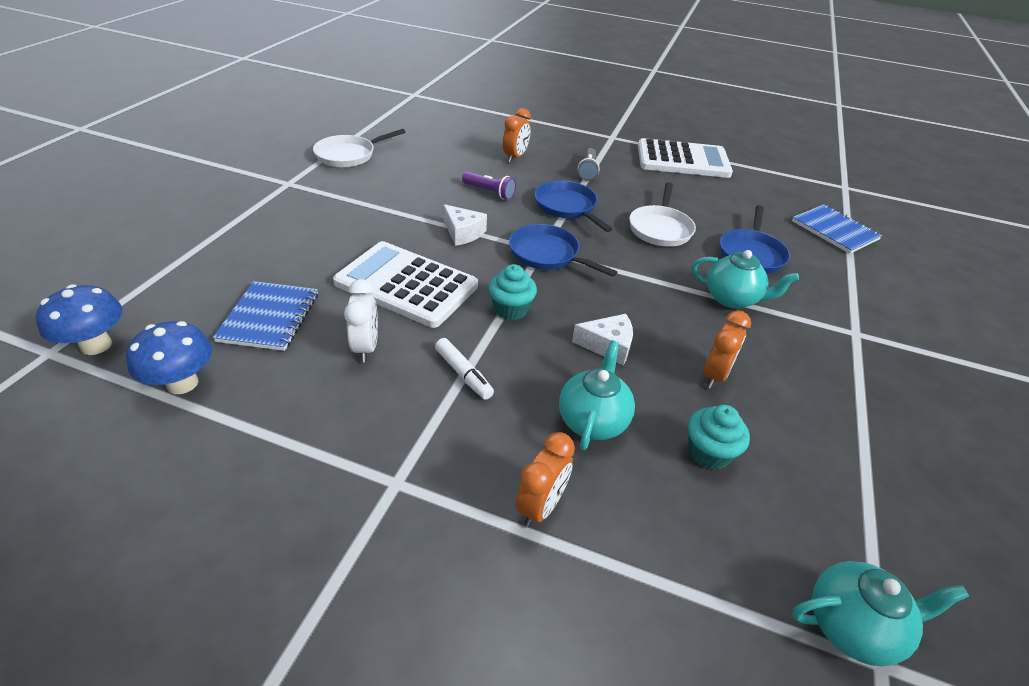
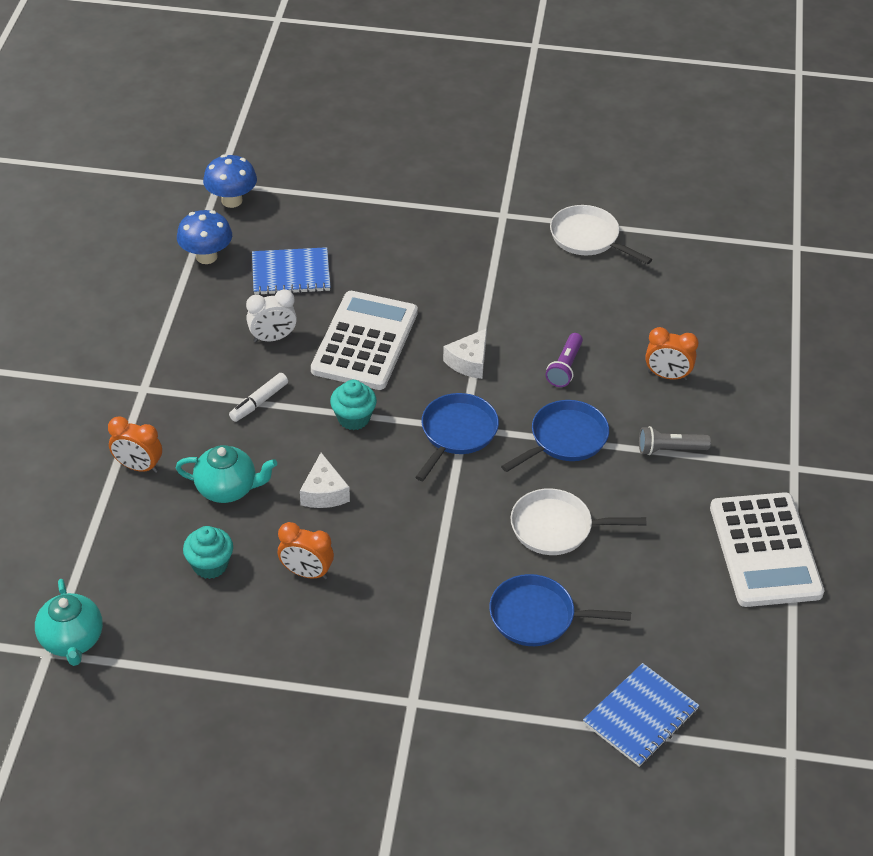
camera: 80 degrees right, 5 degrees up
turquoise teapot [692,250,799,309] -> none

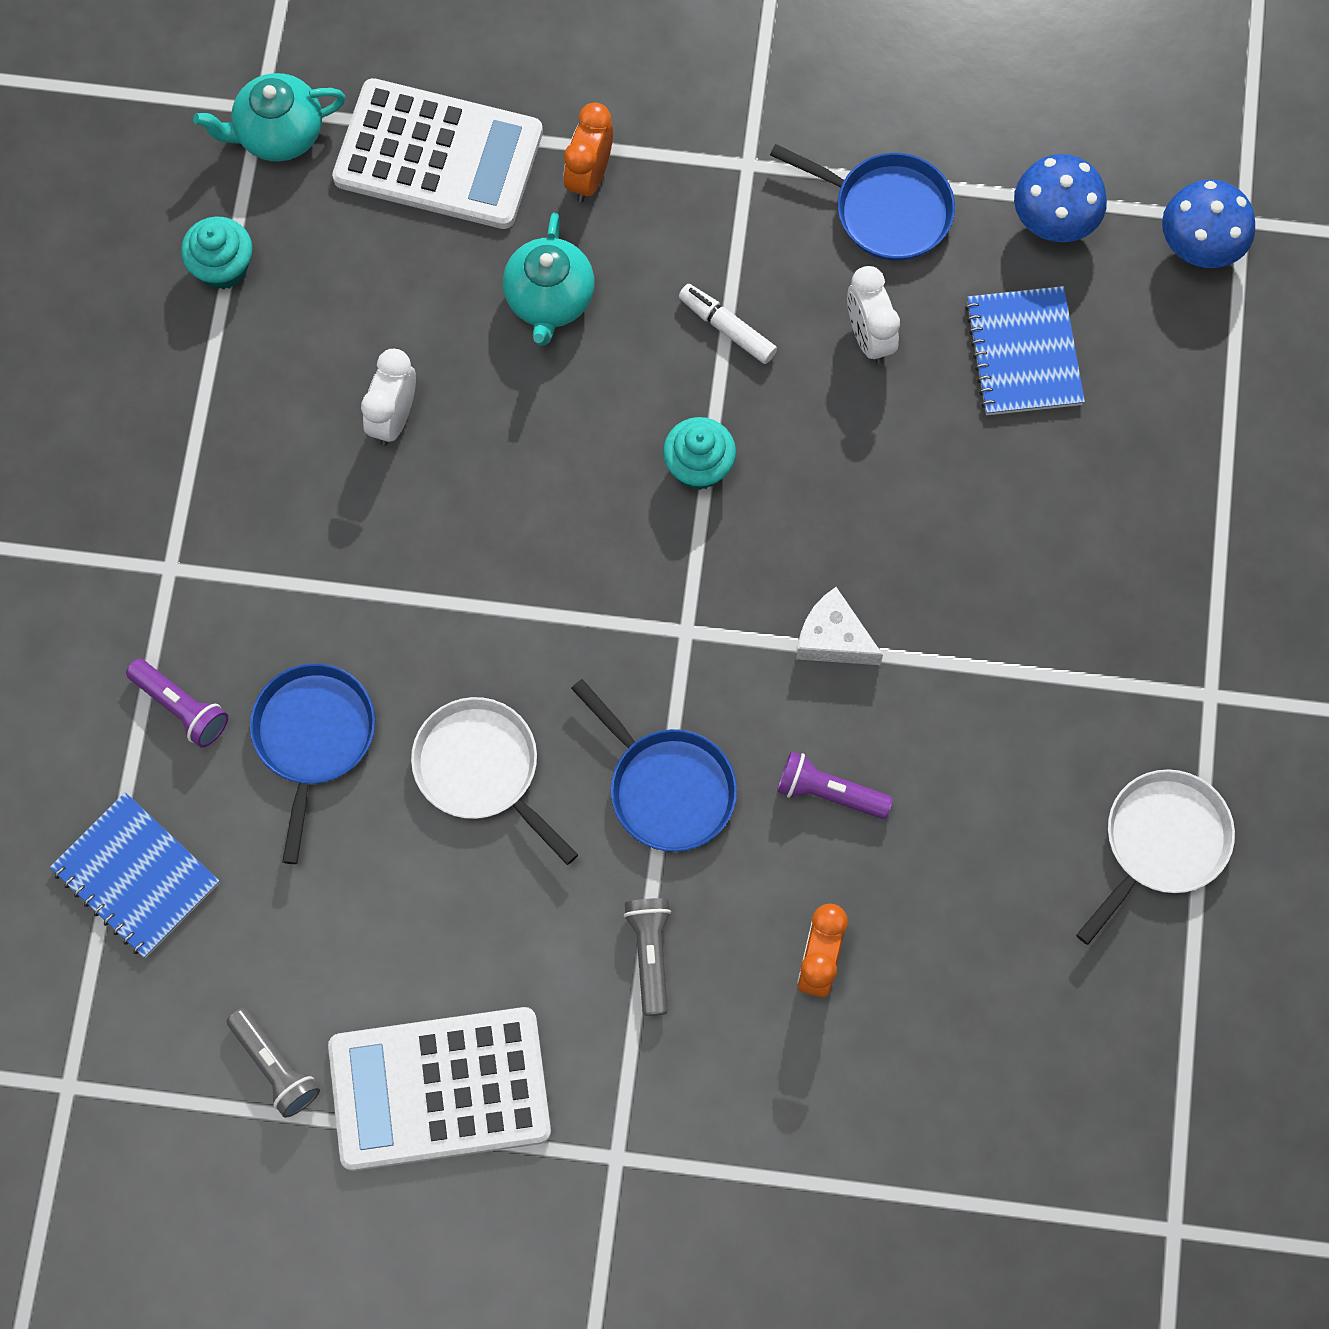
camera: 90 degrees right, 25 degrees up
turquoise cupcake [183,526,233,579] -> turquoise cupcake moved to [181,216,252,290]
orange clock [278,522,334,579] -> white clock [361,349,416,446]
white cheese [300,453,350,508] -> none
white calculator [311,291,418,390] -> white calculator moved to [332,78,543,229]
blue pan [415,393,499,481] -> blue pan moved to [770,144,955,261]
white pan [510,488,646,555] -> white pan turned 45 degrees counterclockwise [411,697,578,865]
none -> purple flashlight [126,659,228,748]
none -> grey flashlight [227,1008,320,1118]

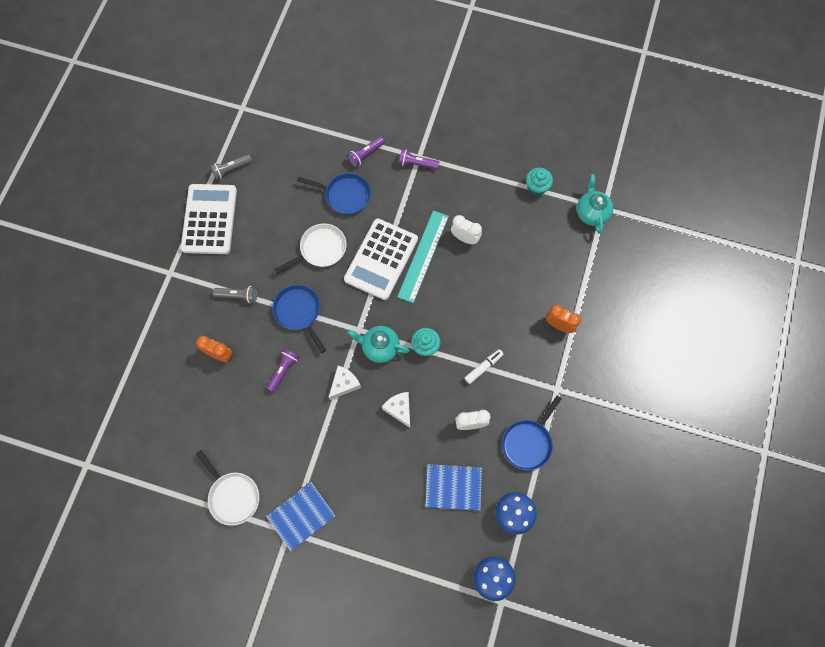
camera: 100 degrees right, 0 degrees up
blue notebook [50,792,220,958] -> blue notebook moved to [266,482,335,551]
white calculator [332,78,543,229] -> white calculator moved to [344,219,418,300]
turquoise teapot [503,213,595,346] -> turquoise teapot moved to [348,326,410,363]
blue pan [571,679,737,852] -> blue pan turned 90 degrees clockwise [272,285,326,353]
none -> white cheese [382,392,410,428]
none -> turquoise ruler [397,210,449,303]
none -> purple flashlight [398,149,439,170]

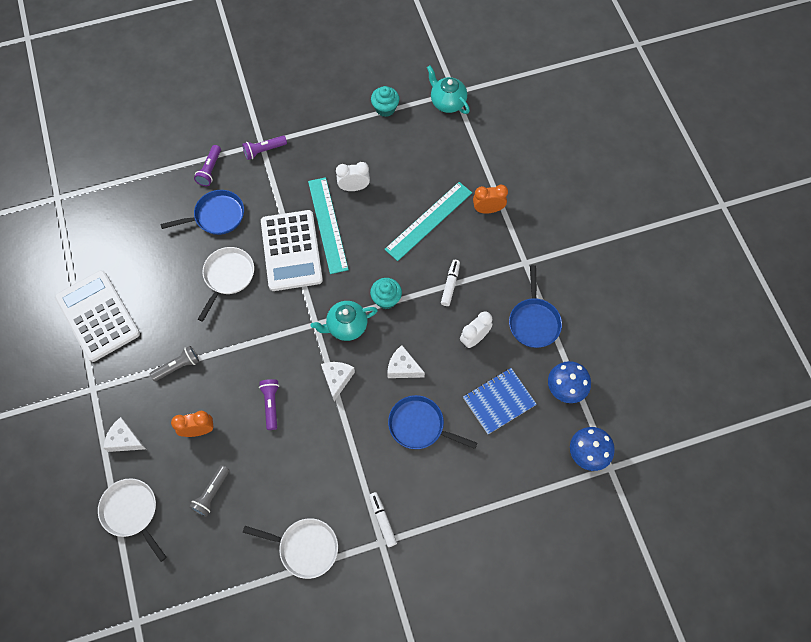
camera: 35 degrees left, 5 degrees down
grey flashlight [210,154,252,180] -> grey flashlight moved to [189,465,229,517]
blue notebook [266,482,335,551] -> white marker [369,492,397,547]
blue pan [272,285,326,353] -> blue pan moved to [388,395,477,449]
none -> white pan [98,478,167,562]
none -> white cheese [103,417,146,452]
none -> turquoise ruler [384,182,472,261]

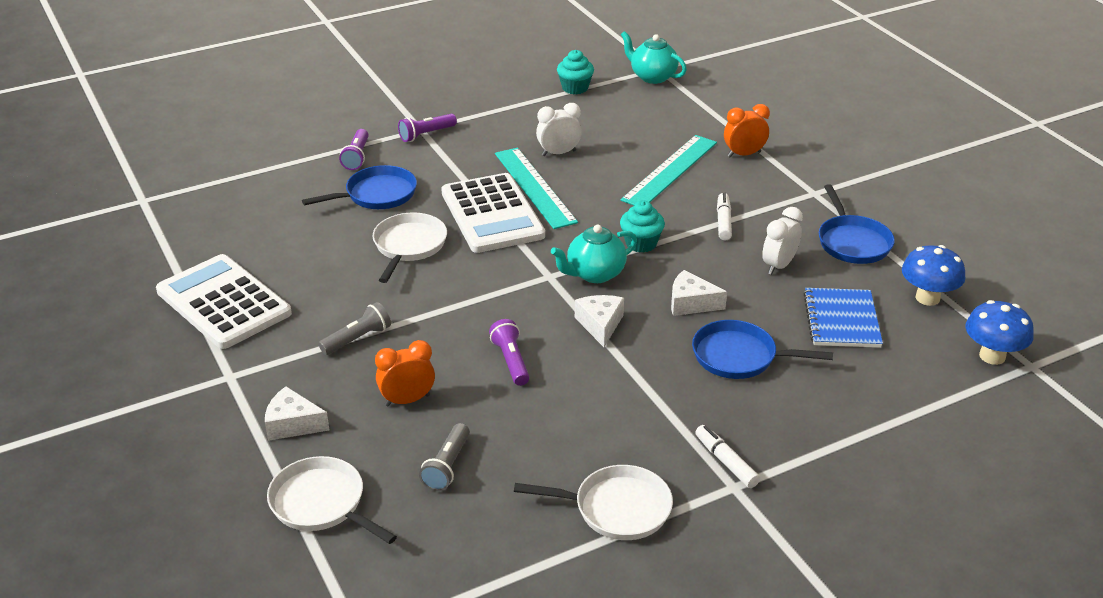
camera: 10 degrees left, 30 degrees down
blue notebook [463,368,537,434] -> blue notebook turned 45 degrees counterclockwise [803,288,883,348]

